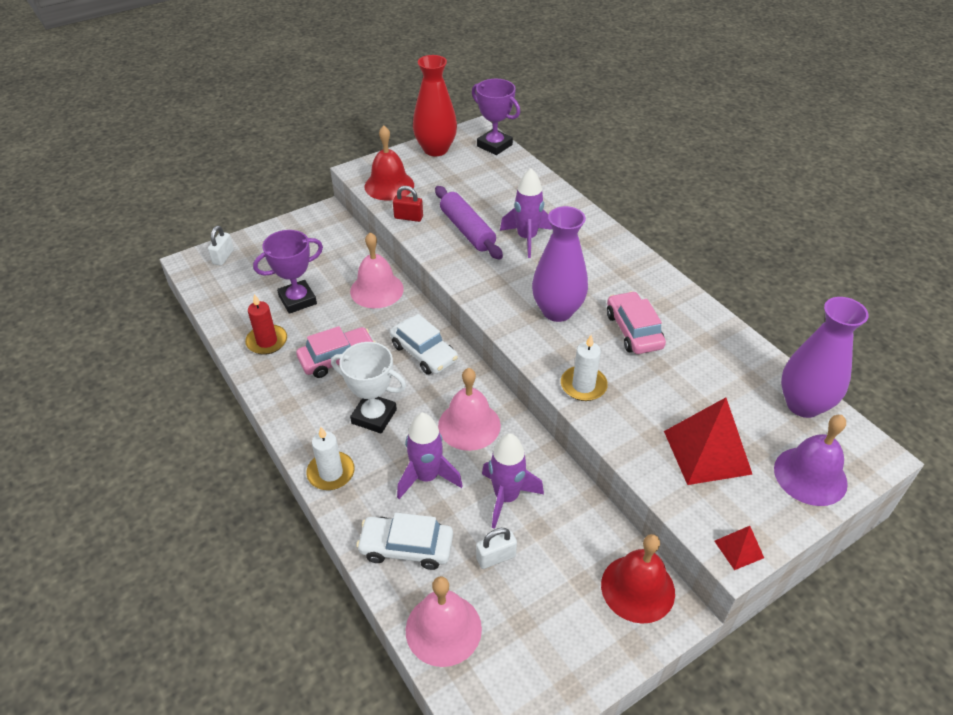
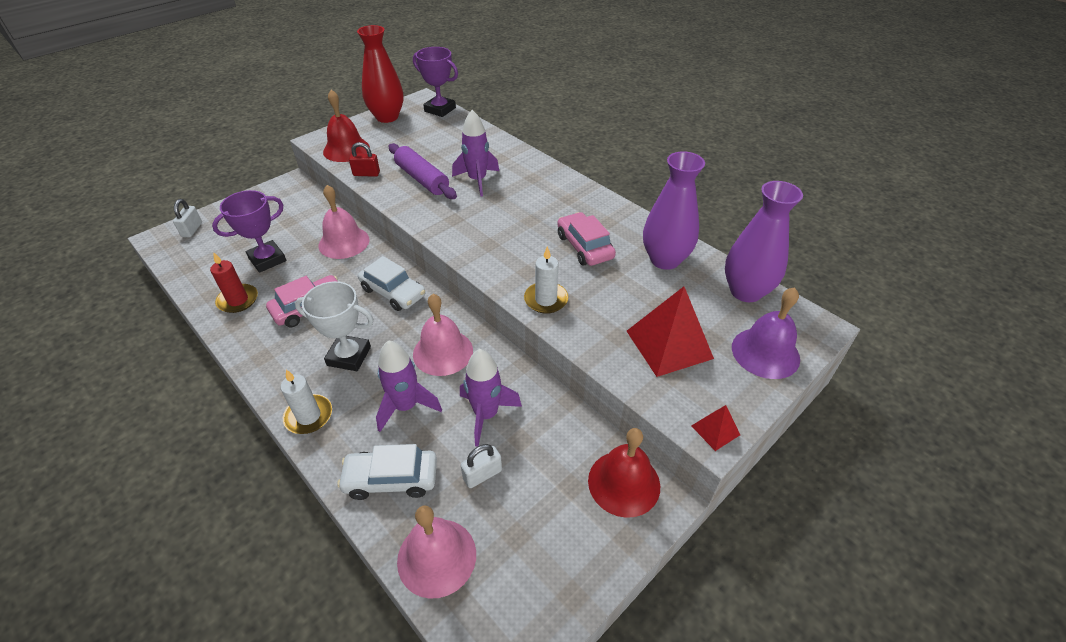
camera: 10 degrees left, 0 degrees up
purple vase [532,206,588,322] -> purple vase moved to [643,151,705,270]

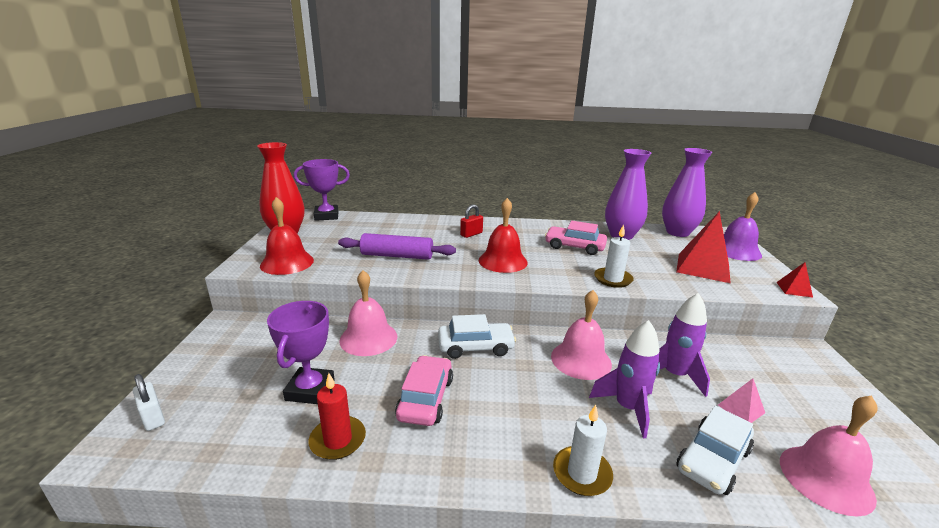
camera: 45 degrees left, 20 degrees down
white trophy [295,281,374,371] -> none
red padlock [349,142,380,177] -> red padlock moved to [460,204,483,238]
purple rocket [452,110,499,197] -> none
white padlock [461,444,502,488] -> pink pyramid [718,378,765,423]
red bell [588,428,660,518] -> red bell moved to [479,198,528,273]

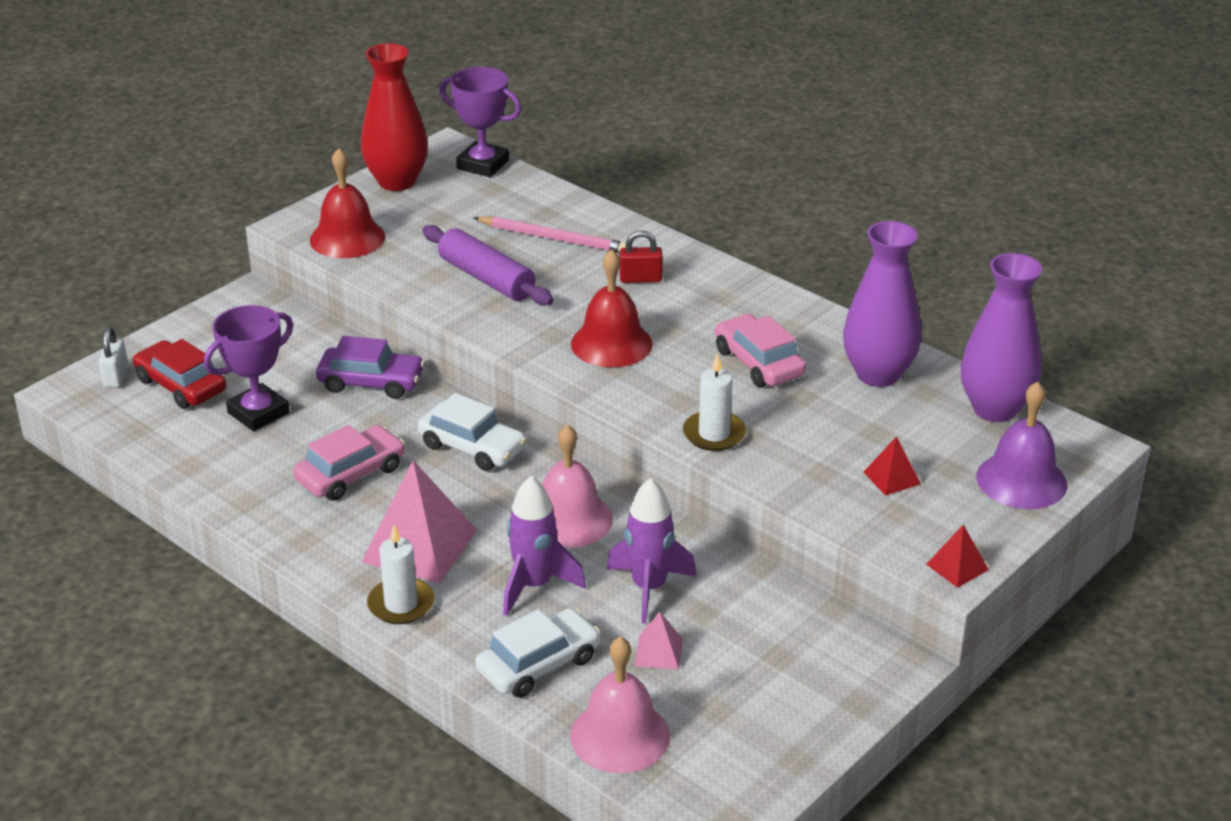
camera: 40 degrees right, 10 degrees up
red candle [309,373,366,460] -> none
pink bell [339,270,397,356] -> purple car [316,336,425,399]
red pyramid [676,211,731,283] -> red pyramid [864,436,921,496], size x0.48
white car [677,406,754,495] -> white car turned 150 degrees clockwise [475,608,600,698]
none -> red car [133,339,226,409]
none -> pink pyramid [361,460,477,583]
none -> pink pencil [473,216,626,253]

